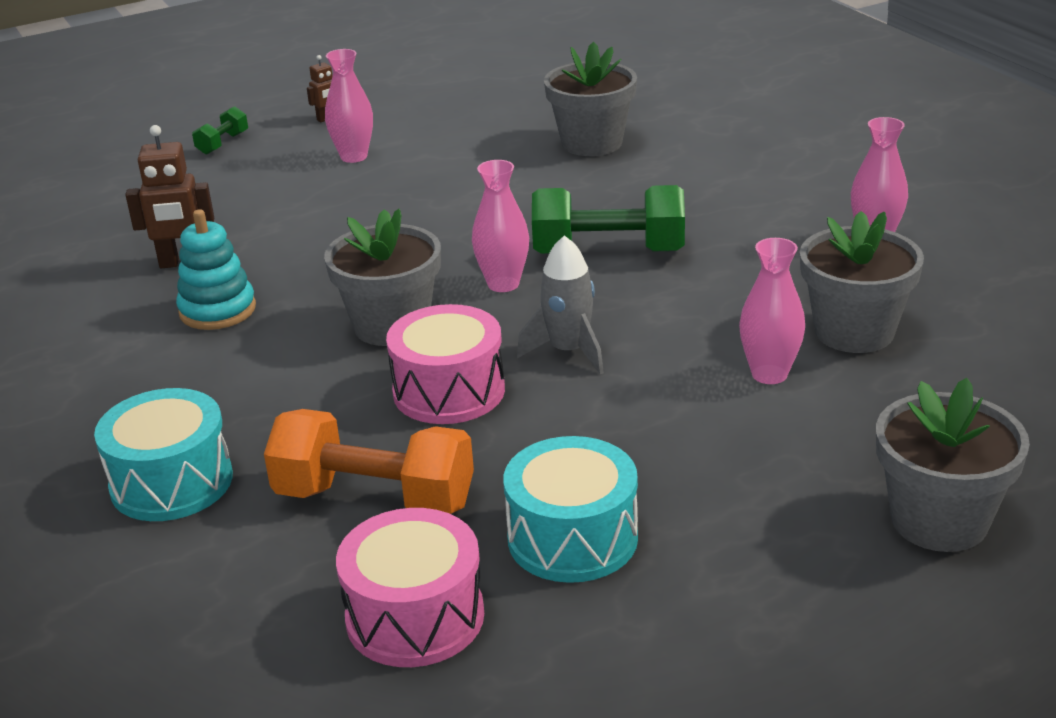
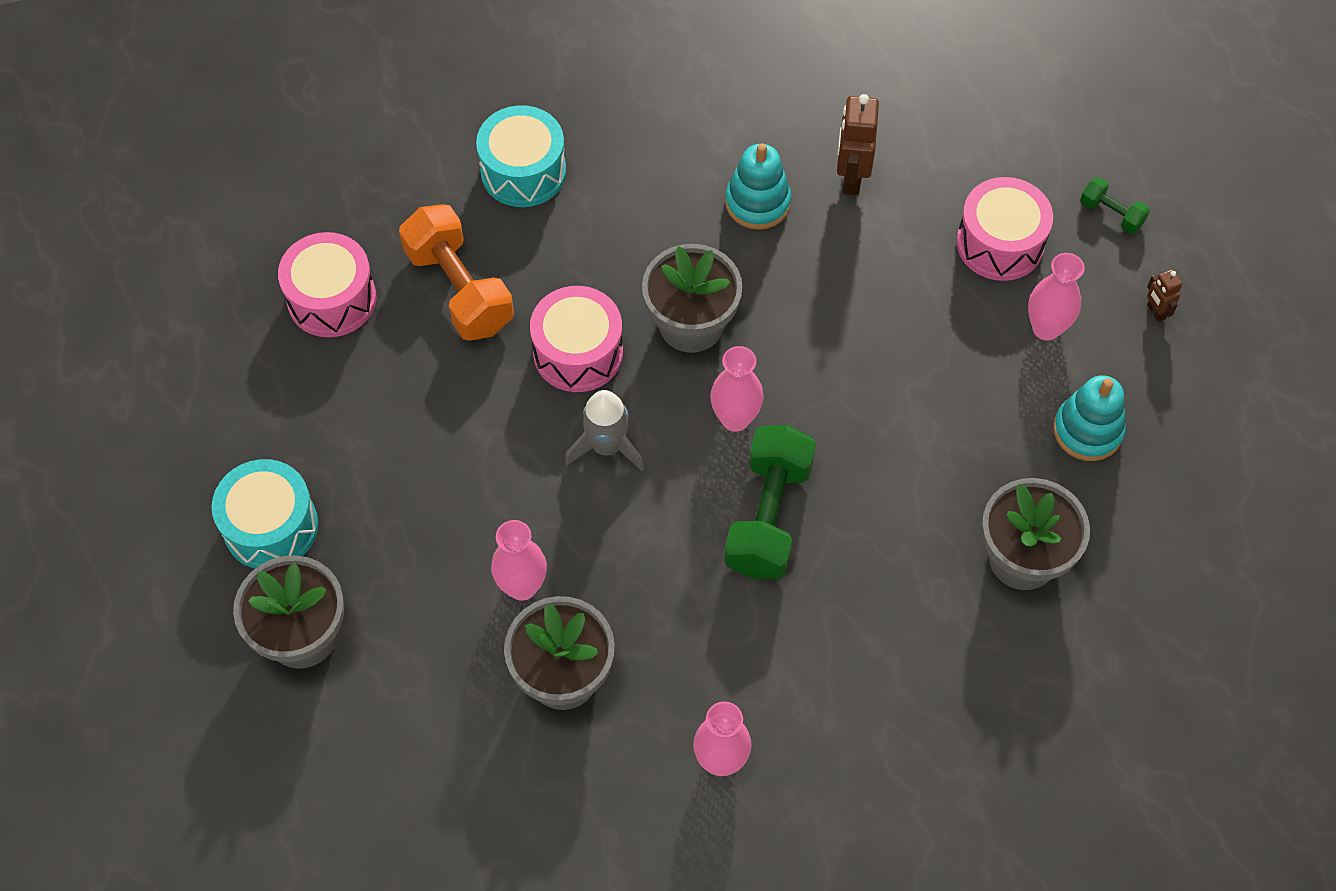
camera: 100 degrees right, 30 degrees up
orange dumbbell [264,409,474,514] -> orange dumbbell turned 60 degrees counterclockwise [399,204,514,341]
turquoise drum [503,436,638,583] -> turquoise drum moved to [212,459,318,569]
none -> pink drum [956,177,1053,281]
none -> turquoise stacking toy [1053,375,1126,461]

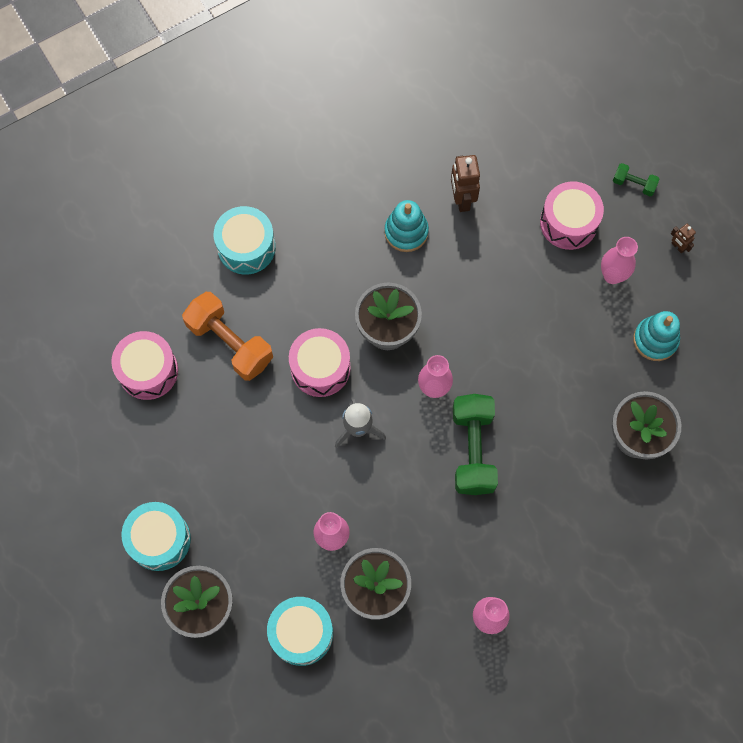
camera: 15 degrees left, 10 degrees up
none -> turquoise drum [267,597,333,666]

